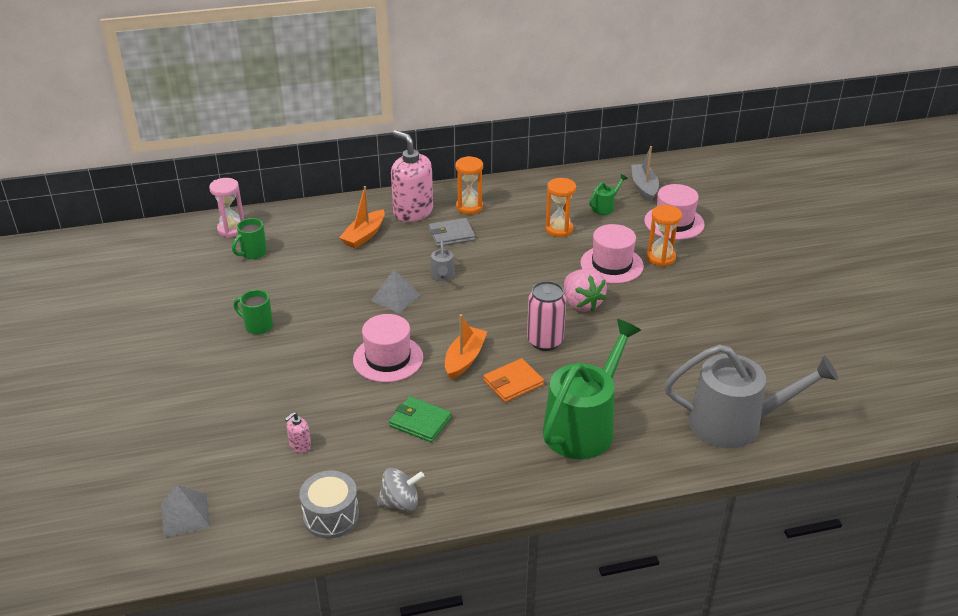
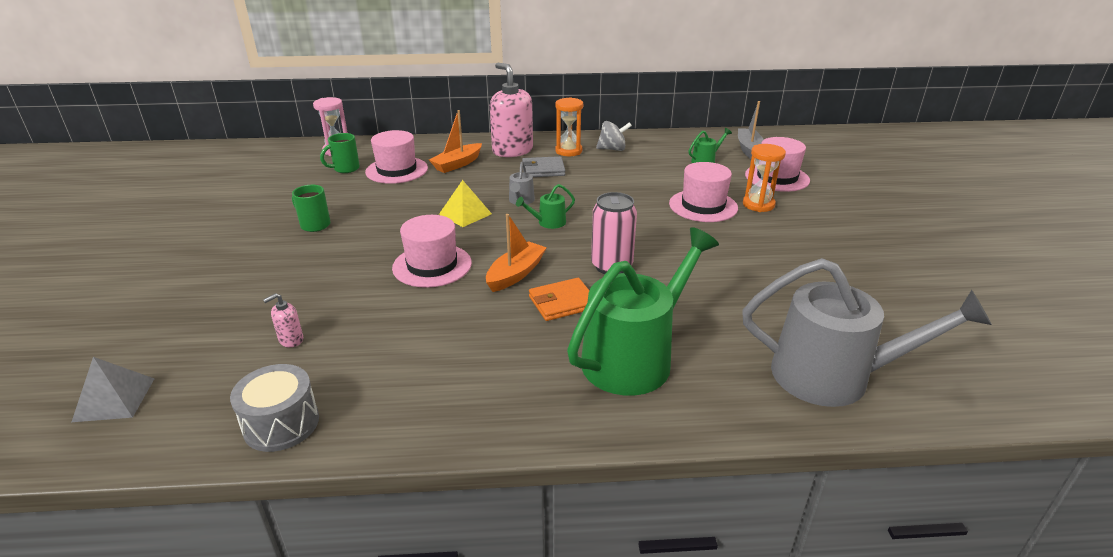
camera: 10 degrees right, 5 degrees down
grey pyramid [371,270,420,313] -> yellow pyramid [439,180,492,227]
grey spinning top [377,468,424,511] -> grey spinning top moved to [596,121,632,151]
green wallet [389,396,452,442] -> none
orange hourglass [545,178,576,237] -> none
pink strawberry [564,269,607,312] -> none
none -> pink hat [365,130,428,184]
none -> green watering can [516,184,575,229]

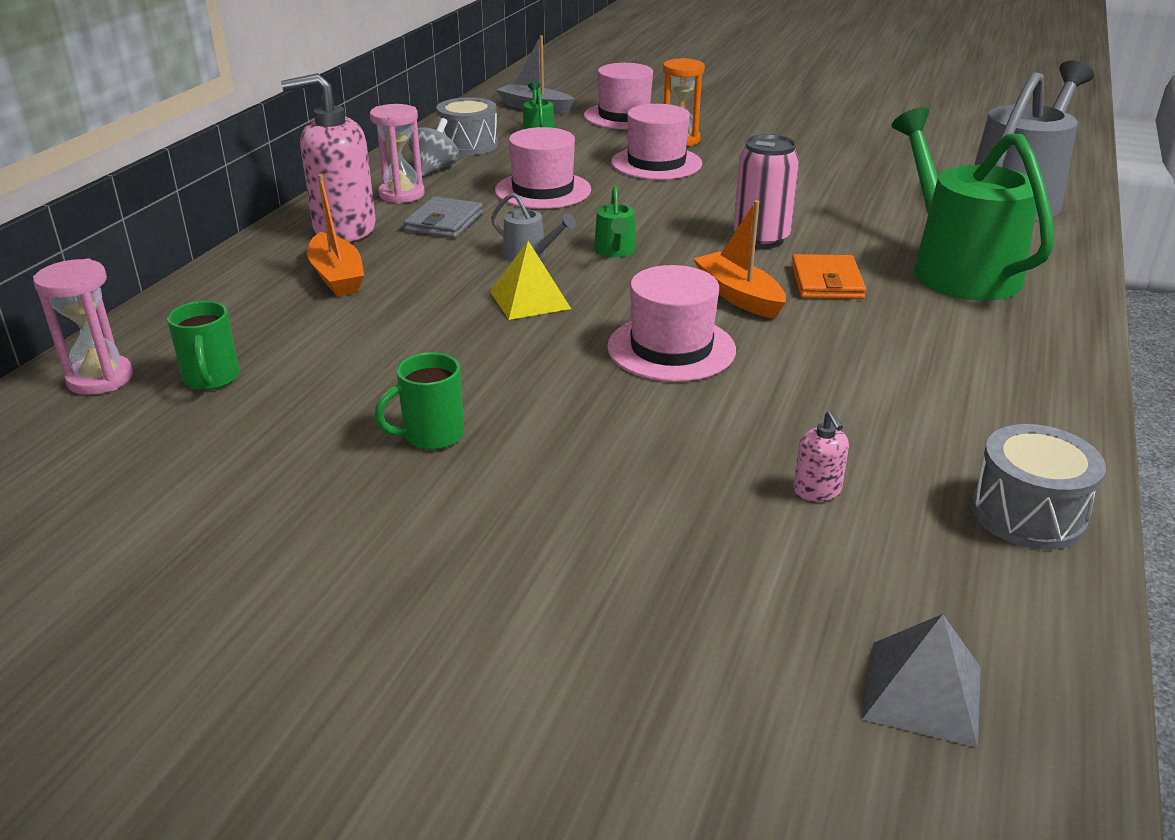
camera: 65 degrees left, 0 degrees up
pink hat [365,130,428,184] -> pink hat moved to [495,127,591,209]
orange hourglass [555,97,583,156] -> pink hourglass [370,104,425,204]
none -> grey drum [436,97,498,155]

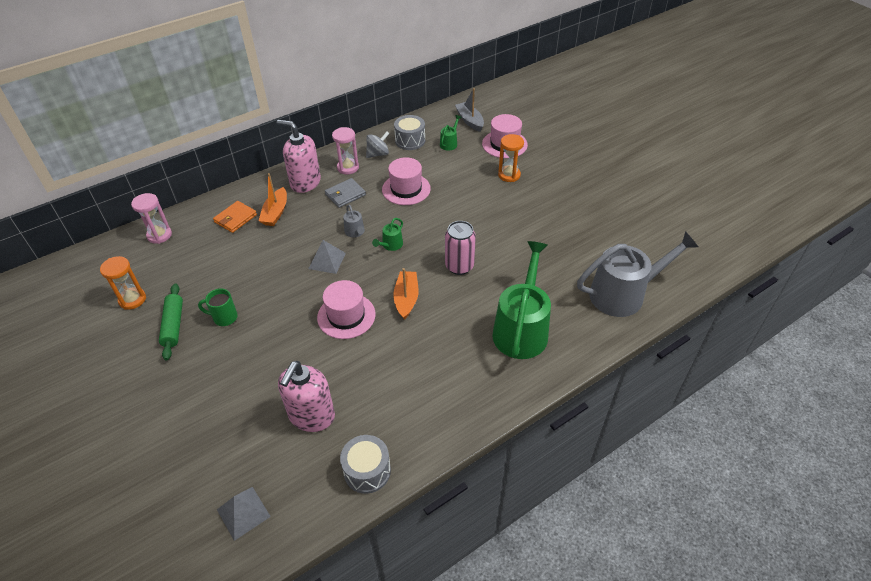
camera: 35 degrees right, 15 degrees up
green mug [167,301,240,390] -> none
yellow pyramid [490,241,571,320] -> grey pyramid [308,240,346,274]
pink hat [611,104,702,180] -> none
orange wallet [791,254,866,299] -> orange wallet moved to [213,201,257,233]
pink soap dispenser [793,410,849,501] -> pink soap dispenser [278,361,335,432], size x2.36
none -> orange hourglass [100,256,146,310]
none -> green rolling pin [159,284,183,360]

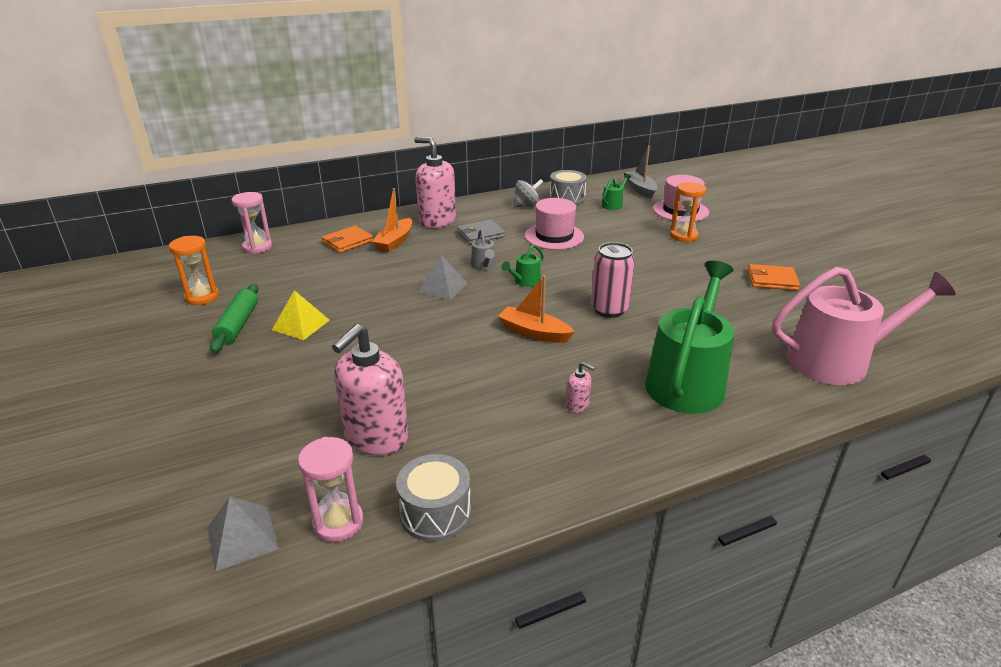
camera: 10 degrees right, 15 degrees down
green mug [198,288,238,326] -> yellow pyramid [272,290,330,340]
pink hat [317,280,375,339] -> none
pink hourglass [332,127,359,174] -> pink hourglass moved to [298,437,364,542]
orange boat [393,268,419,320] -> orange boat turned 75 degrees counterclockwise [498,275,575,343]
grey watering can [577,231,699,317] -> pink watering can [772,267,956,385]
none -> pink soap dispenser [566,362,595,413]
none -> orange wallet [748,264,800,291]

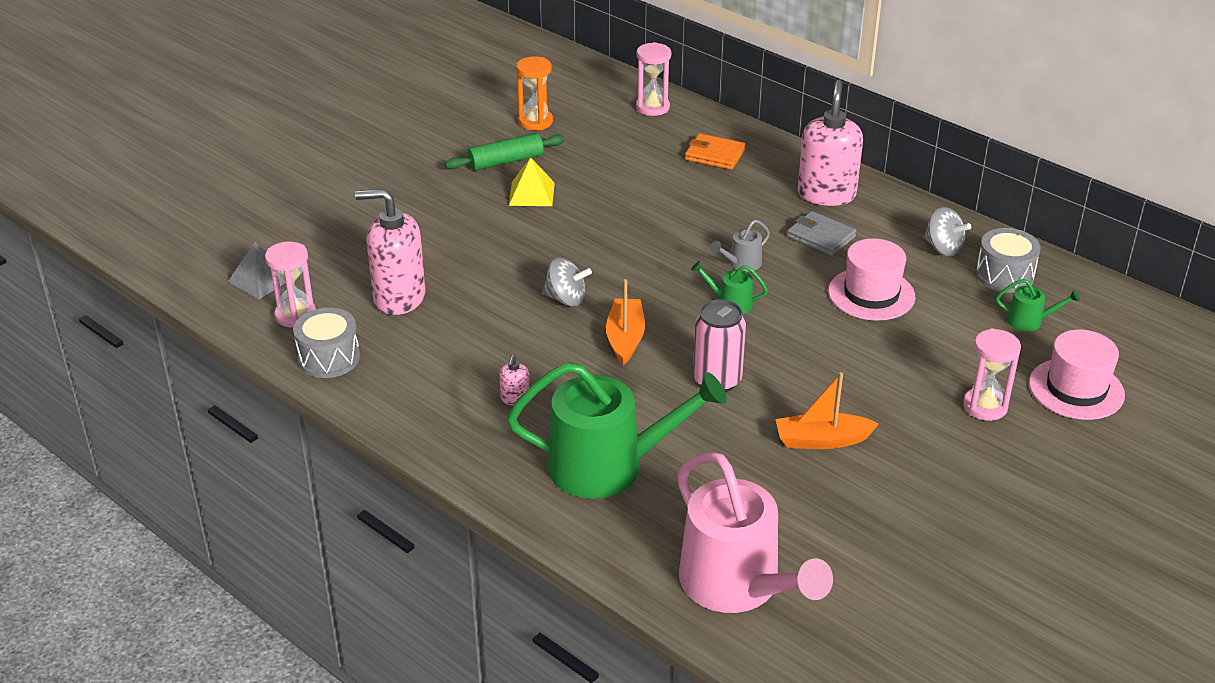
camera: 65 degrees right, 5 degrees up
orange boat [372,188,412,252] -> orange boat moved to [775,372,879,449]
grey pyramid [418,255,467,300] -> none
grey boat [624,146,657,199] -> none
orange hourglass [670,182,706,242] -> pink hourglass [963,328,1021,421]
orange wallet [748,264,800,291] -> none
none -> grey spinning top [542,257,592,307]

